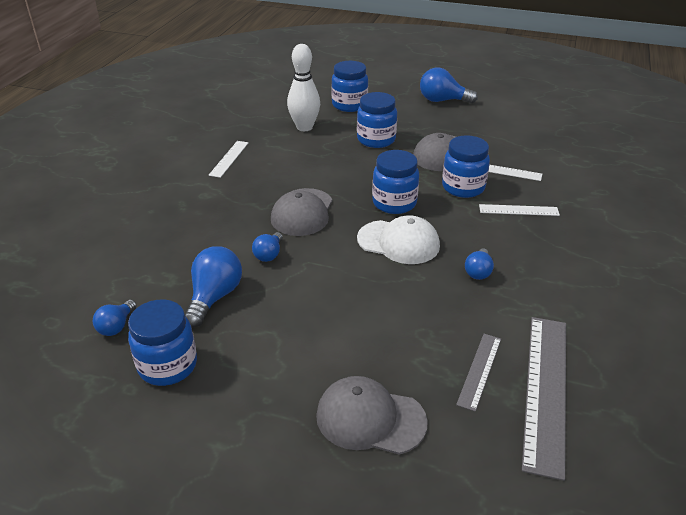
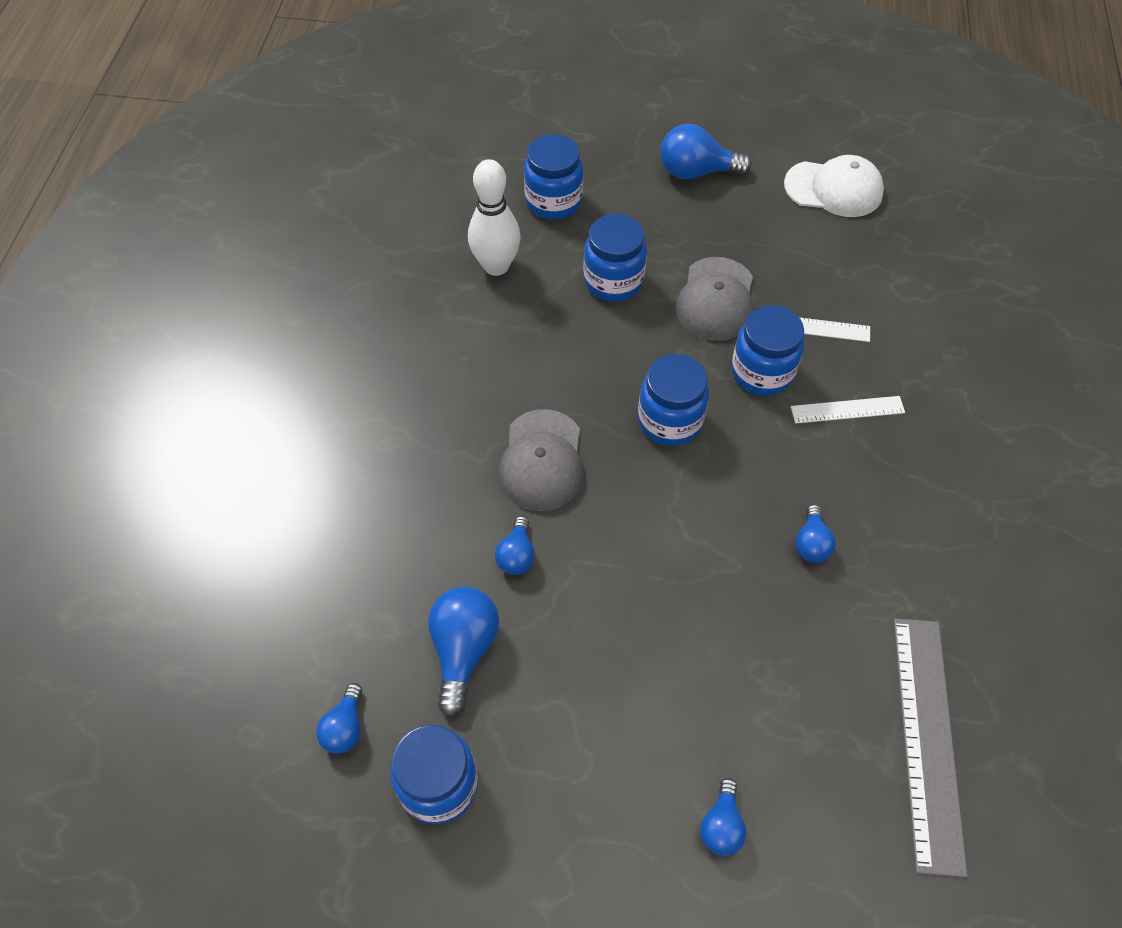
camera: 10 degrees left, 20 degrees up
white ruler [208,141,249,178] -> none
grey cap [316,376,428,455] -> blue light bulb [700,778,747,856]
white cap [357,215,440,264] -> white cap moved to [784,155,884,217]
grey ruler [456,334,501,412] -> none

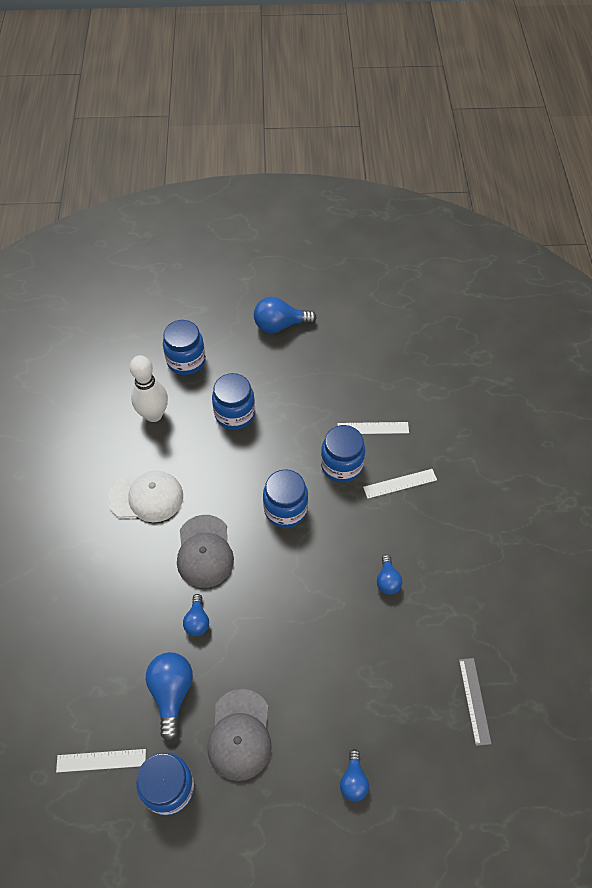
camera: 10 degrees left, 0 degrees up
blue light bulb [316,683,362,754] -> white ruler [56,749,146,772]
grey cap [676,257,753,341] -> grey cap moved to [207,689,272,781]
white cap [784,155,884,217] -> white cap moved to [108,471,183,522]
grey ruler [894,618,968,878] -> grey ruler [459,658,492,746], size x0.52

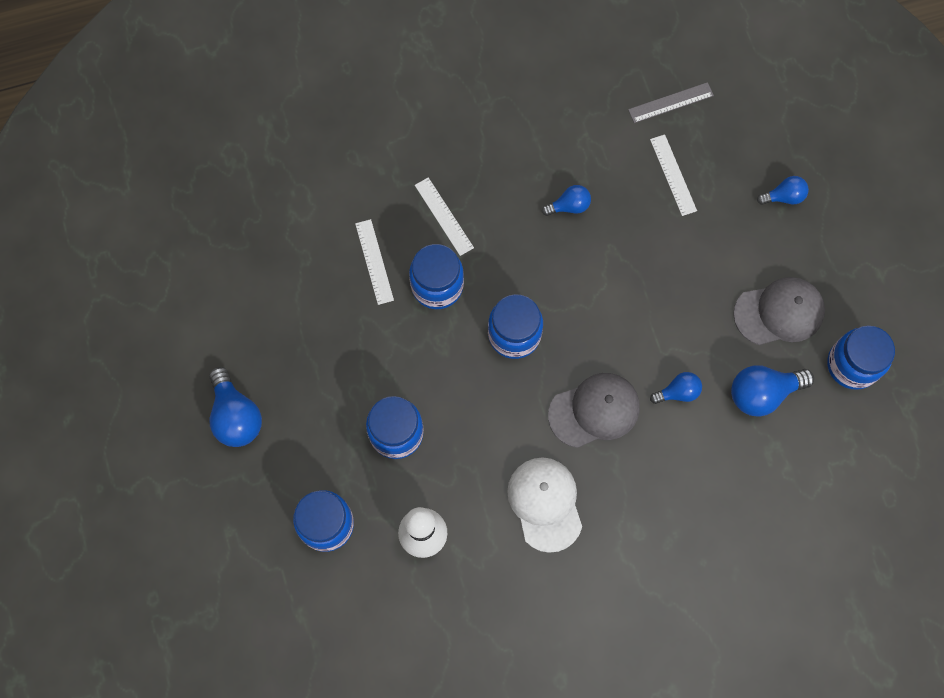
camera: 105 degrees left, 15 degrees up
white ruler [56,749,146,772] -> white ruler moved to [650,134,697,216]

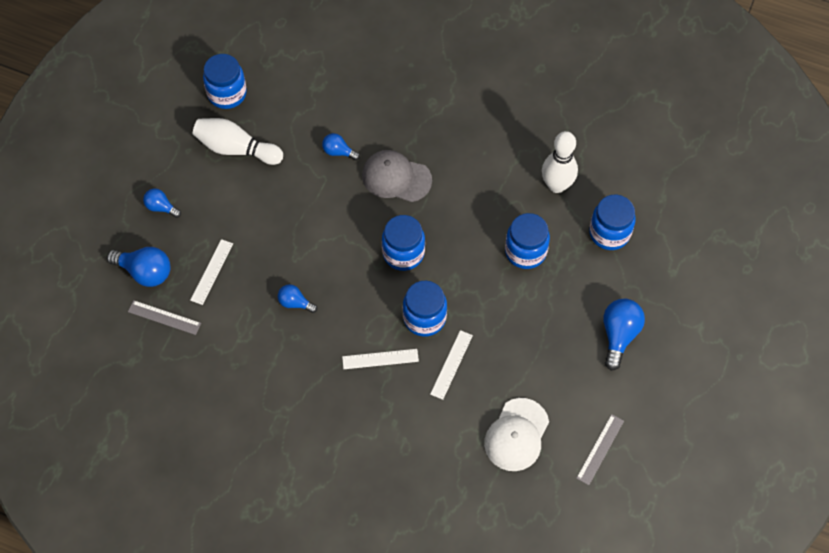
camera: 140 degrees left, 10 degrees down
white ruler [415,177,474,256] -> white ruler turned 75 degrees clockwise [342,349,419,369]
white cap [507,457,582,553] -> white cap moved to [484,398,549,471]
blue light bulb [731,365,814,417] -> blue light bulb moved to [107,247,170,287]
grey cap [733,277,825,345] -> white bowling pin [193,118,283,165]
none -> grey ruler [576,414,624,485]

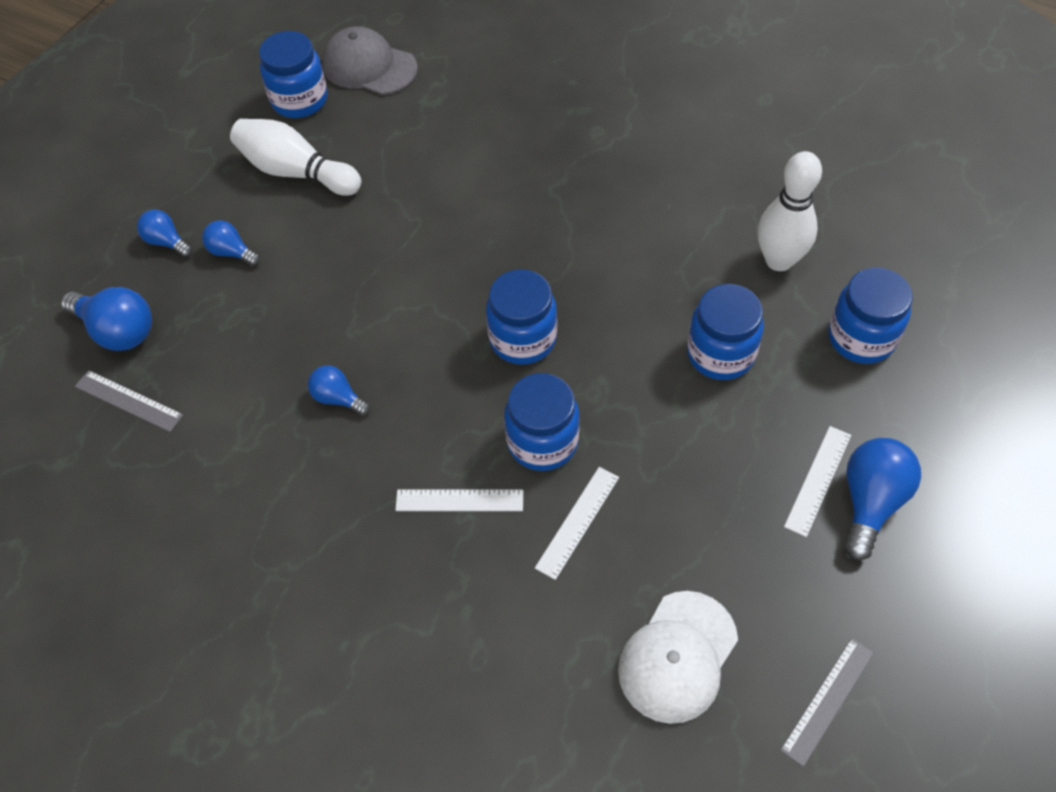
camera: 10 degrees right, 5 degrees down
white ruler [190,239,233,305] -> white ruler moved to [784,426,851,537]
blue light bulb [322,133,360,160] -> blue light bulb moved to [202,220,260,266]
grey cap [362,150,432,202] -> grey cap moved to [322,26,418,95]

